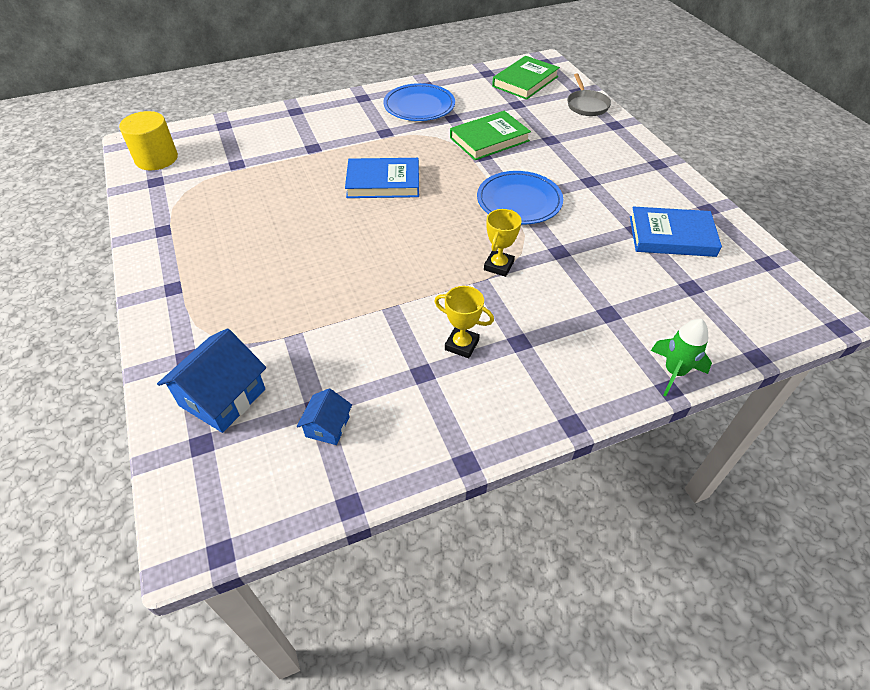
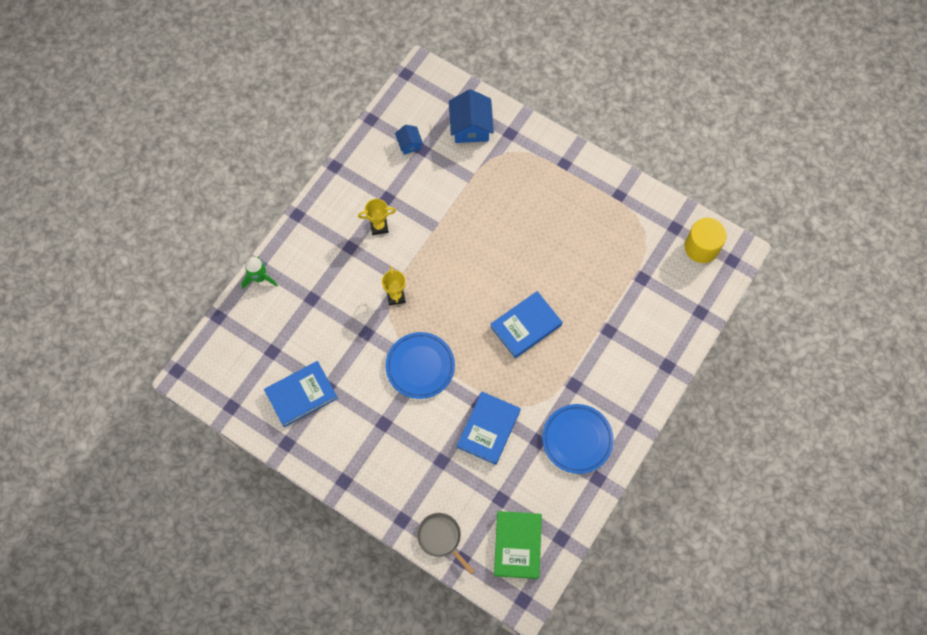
camera: 145 degrees right, 20 degrees up
green book [450,111,531,160] -> blue book [457,392,521,465]

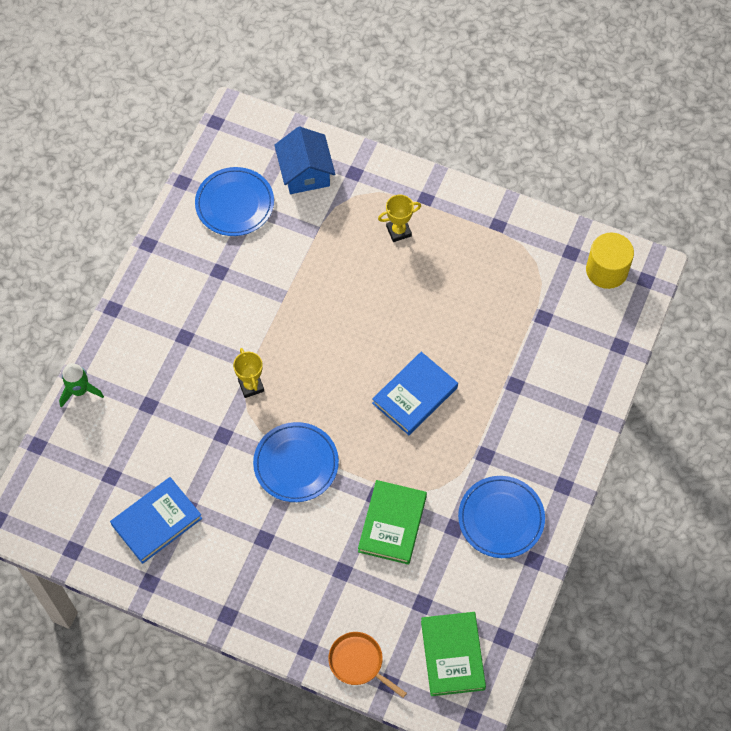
camera: 10 degrees left, 5 degrees down
yellow trophy [358,199,396,235] -> yellow trophy moved to [378,195,421,242]
blue house [395,125,423,155] -> blue plate [195,167,274,236]
grey pan [417,513,475,574] -> orange pan [328,632,407,698]
blue book [457,392,521,465] -> green book [358,480,427,565]

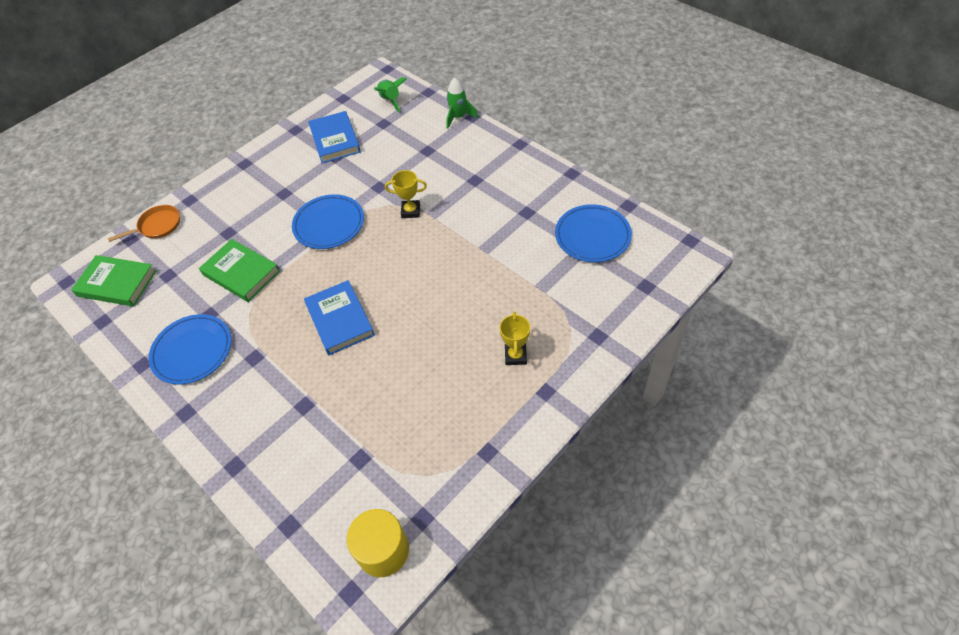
camera: 115 degrees right, 10 degrees down
blue house [274,126,335,194] -> none
none -> green rocket [374,77,407,113]

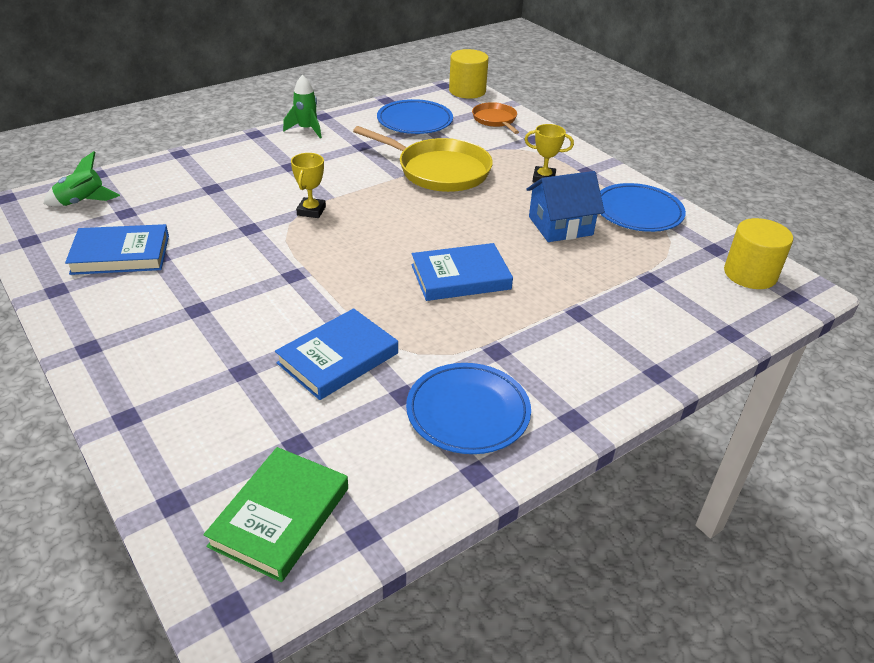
camera: 85 degrees left, 15 degrees down
orange pan [108,205,180,242] -> orange pan moved to [472,102,519,134]
green book [199,239,280,302] -> blue book [275,308,398,400]
blue plate [292,194,364,249] -> blue plate moved to [600,183,686,232]
green rocket [446,78,478,129] -> green rocket moved to [283,75,322,138]
none -> yellow pan [353,126,493,192]
none -> yellow cylinder [449,49,489,99]
none -> blue house [526,171,605,242]

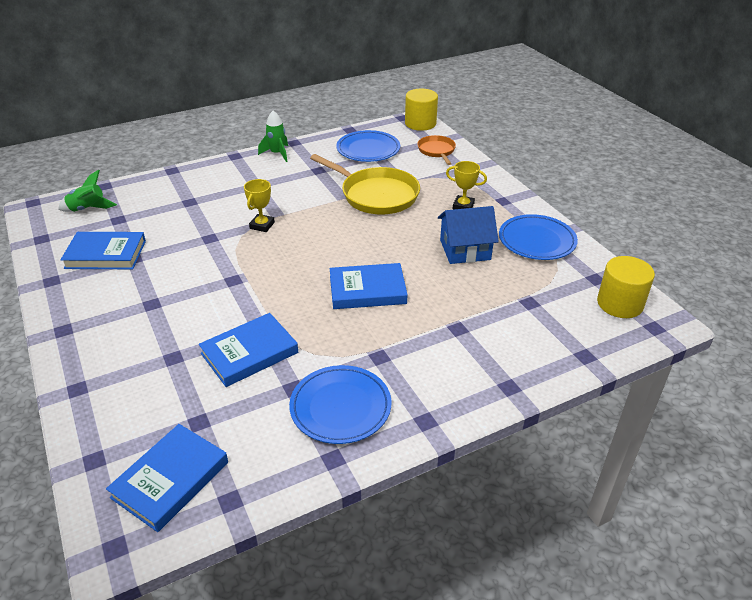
camera: 10 degrees right, 0 degrees up
green book [203,447,348,582] -> blue book [106,424,228,532]

